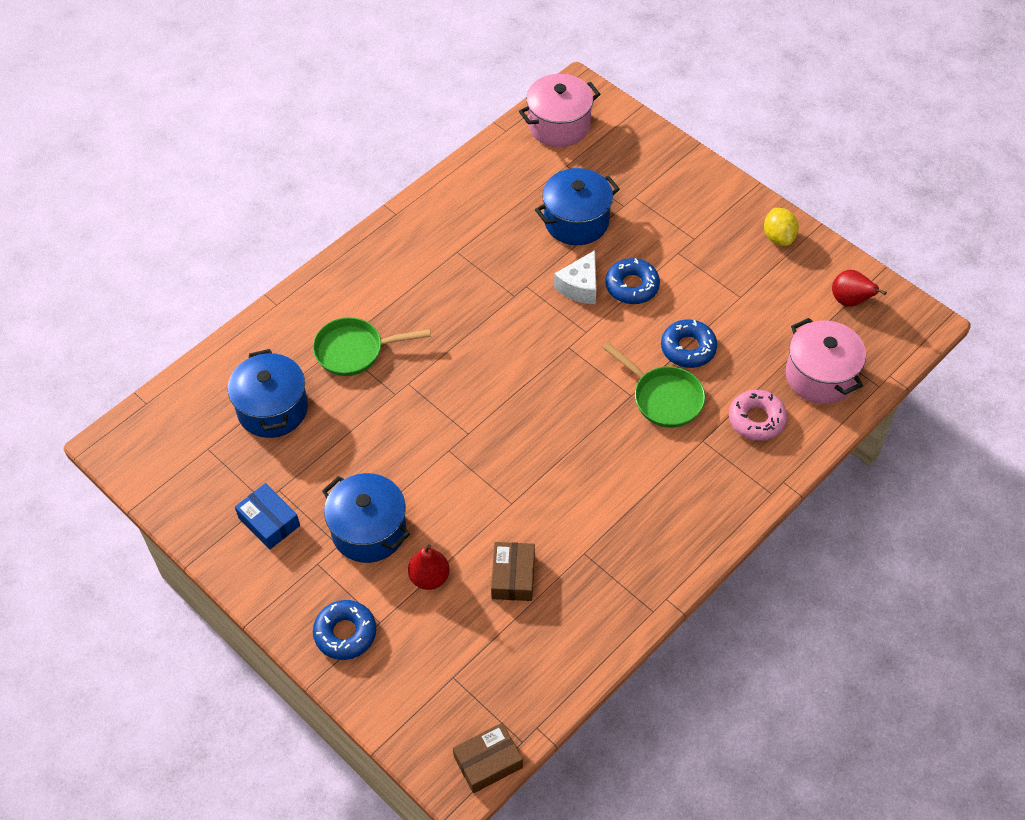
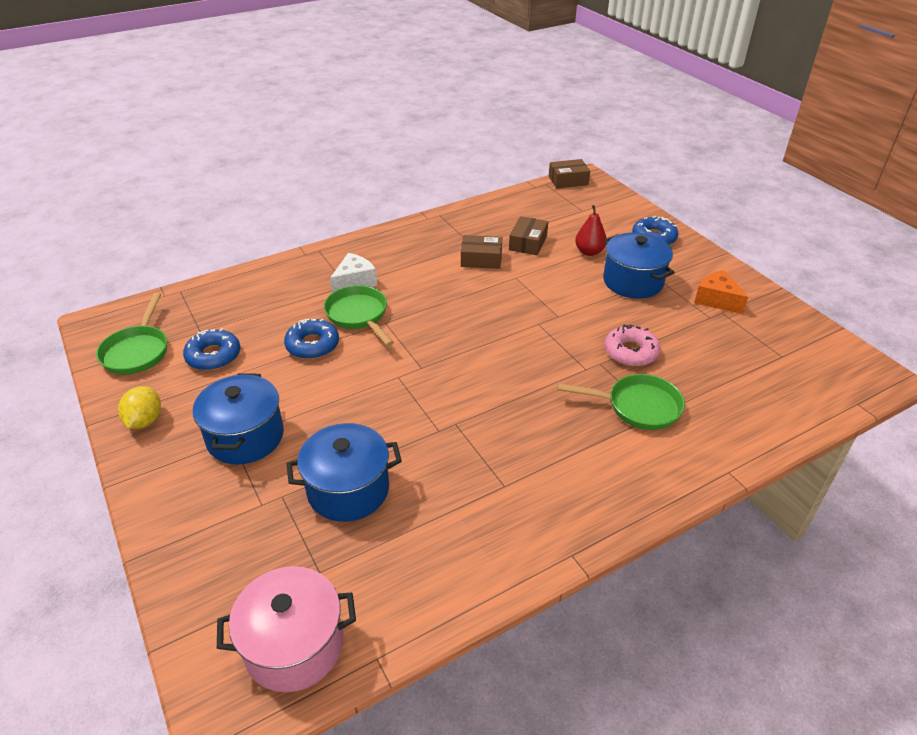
camera: 165 degrees left, 15 degrees down
blue pot [228,349,308,438] -> blue pot moved to [193,373,284,465]
blue box [235,483,300,550] -> orange cheese [694,270,748,314]
white cheese [554,250,596,304] -> white cheese moved to [330,253,377,293]
blue donut [605,258,660,304] -> blue donut moved to [183,328,240,371]
pink donut [729,390,787,441] -> pink donut moved to [605,324,660,366]
pink pot [786,318,866,404] -> none
red pear [832,270,887,307] -> green pan [96,293,167,375]
none -> brown box [461,235,502,269]

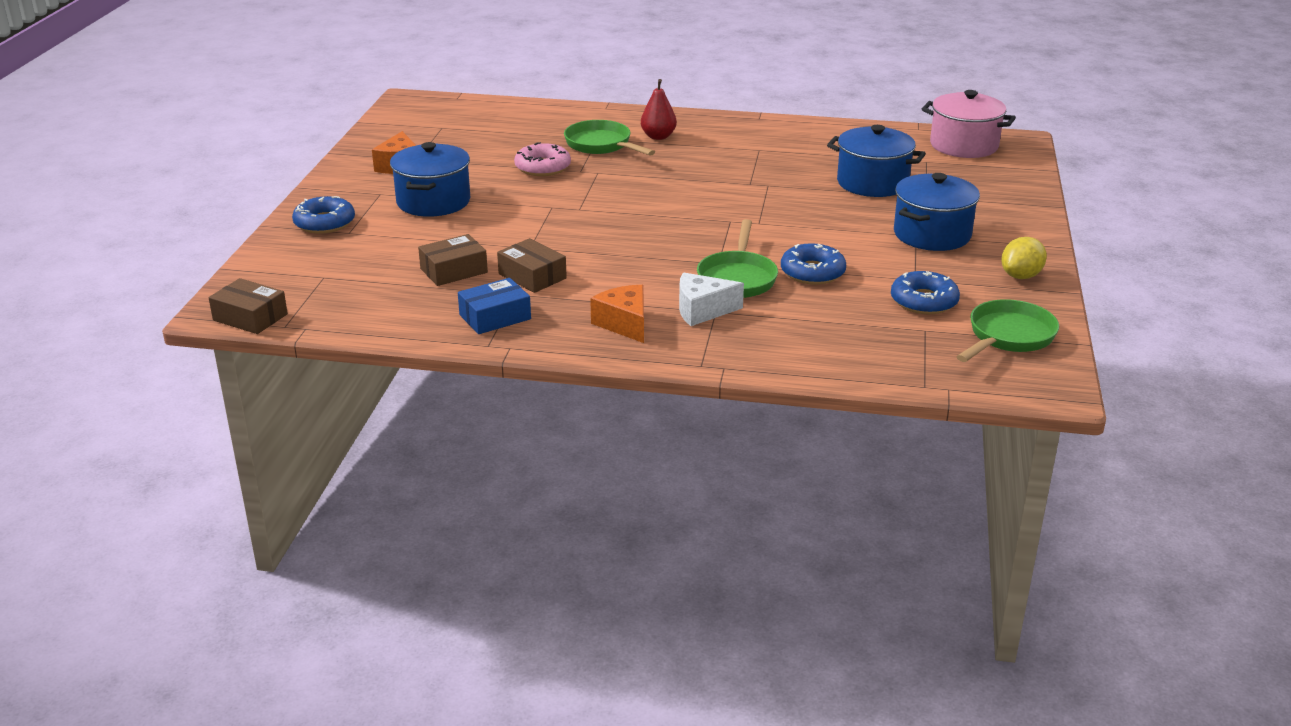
camera: 140 degrees left, 10 degrees down
red pear [575,205,607,256] -> red pear moved to [641,79,677,140]
none -> blue box [458,278,531,334]
none -> orange cheese [590,285,644,343]

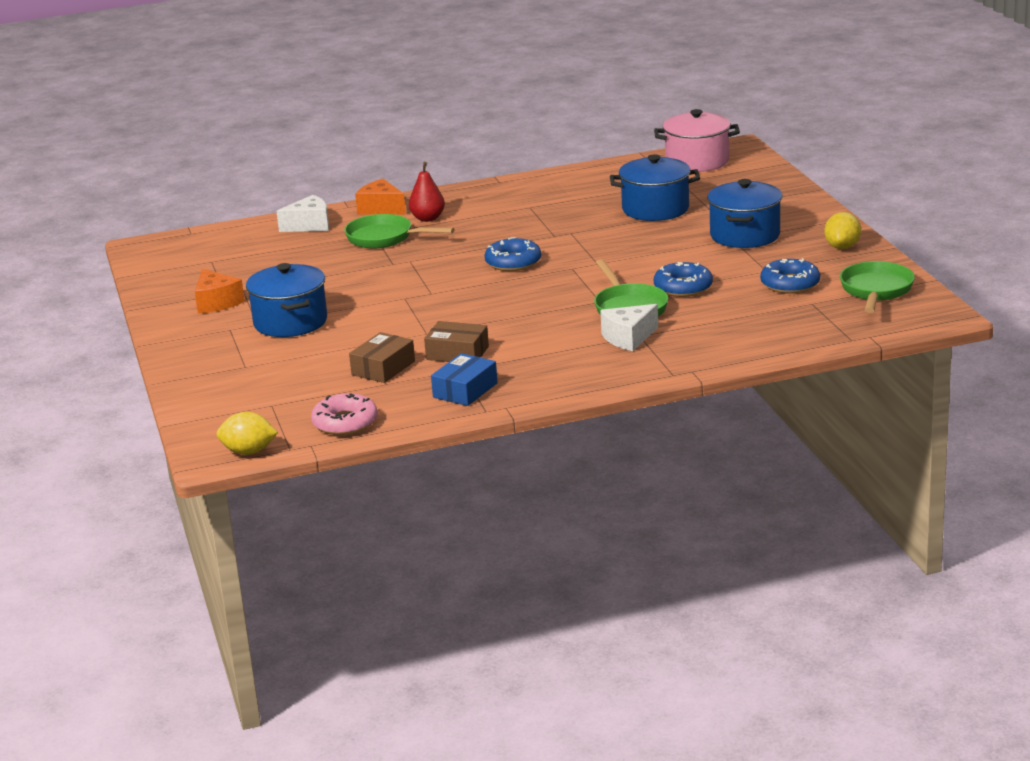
camera: 25 degrees left, 5 degrees down
brown box [209,278,288,334] -> yellow lemon [216,412,278,455]
blue donut [292,196,355,234] -> blue donut moved to [484,237,541,271]
pink donut [514,142,571,176] -> pink donut moved to [311,393,378,435]
orange cheese [590,285,644,343] -> orange cheese moved to [355,179,406,215]
none -> white cheese [276,195,329,232]

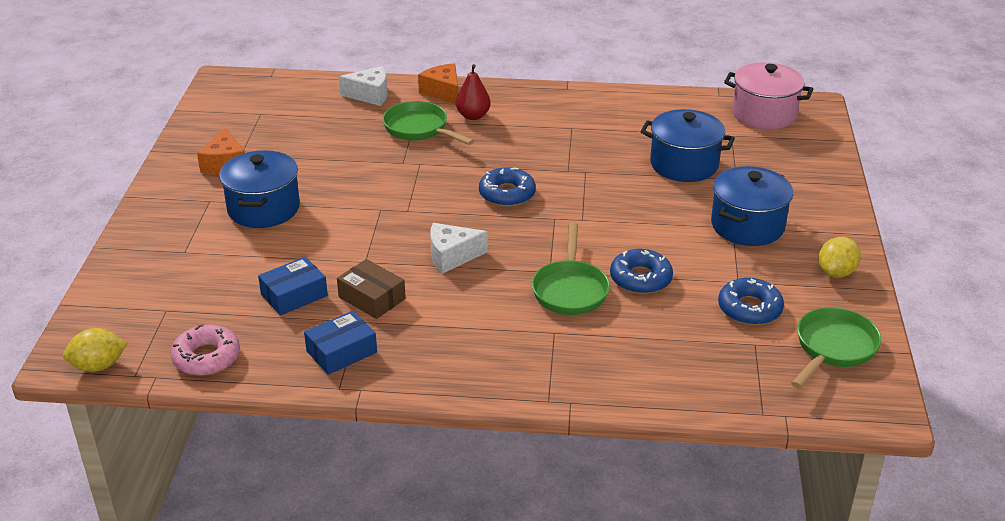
camera: 20 degrees right, 10 degrees up
yellow lemon [216,412,278,455] -> yellow lemon turned 45 degrees counterclockwise [63,328,128,372]
brown box [349,332,415,383] -> blue box [258,257,328,316]
white cheese [600,304,658,351] -> white cheese moved to [430,223,488,274]

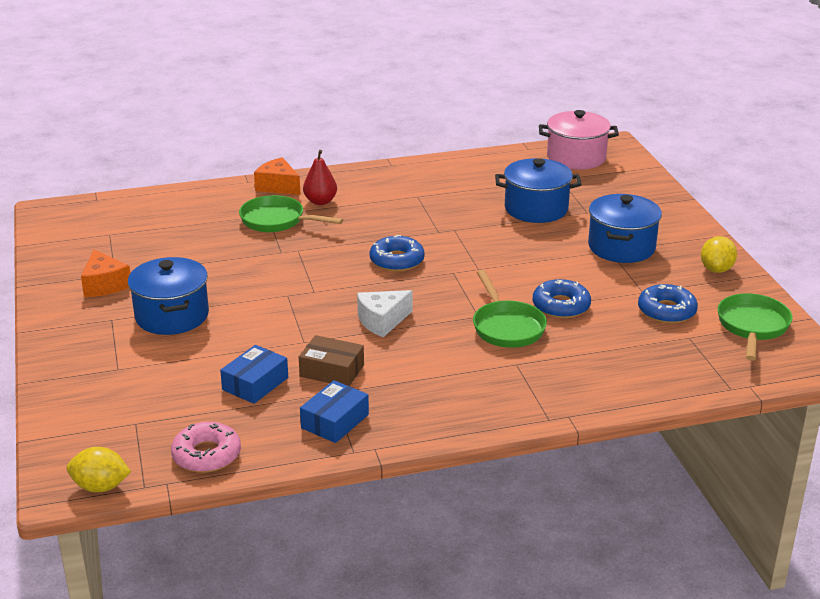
camera: 20 degrees left, 5 degrees down
yellow lemon [63,328,128,372] -> yellow lemon turned 45 degrees clockwise [67,447,131,492]
white cheese [339,66,387,106] -> none

